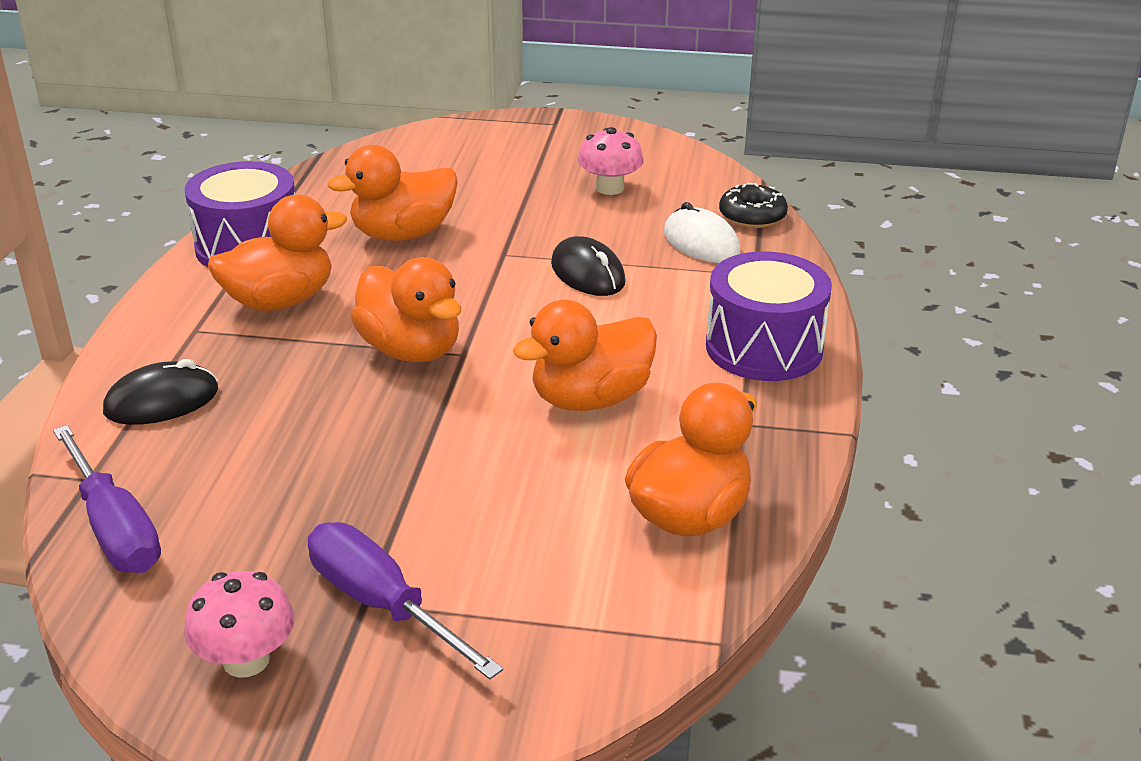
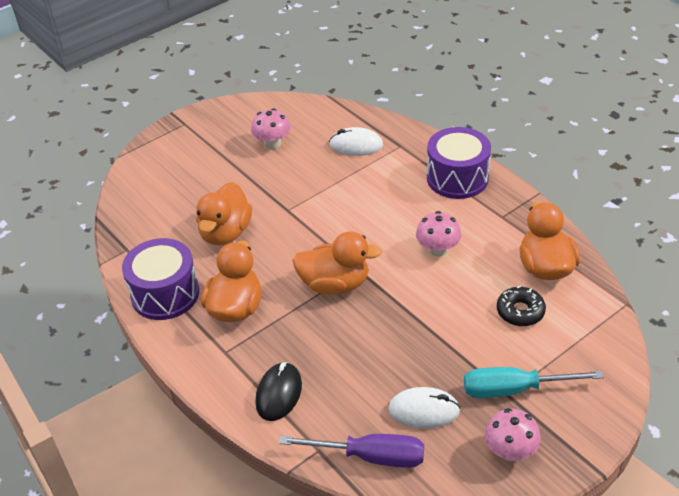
camera: 45 degrees left, 10 degrees up
purple screwdriver [308,522,503,679] -> turquoise screwdriver [464,367,604,398]
orange duck [513,300,657,411] -> pink mushroom [416,211,461,257]
black mouse [551,236,626,296] -> none
black donut [719,183,788,228] -> black donut moved to [497,286,546,326]
none -> white mouse [388,387,460,429]

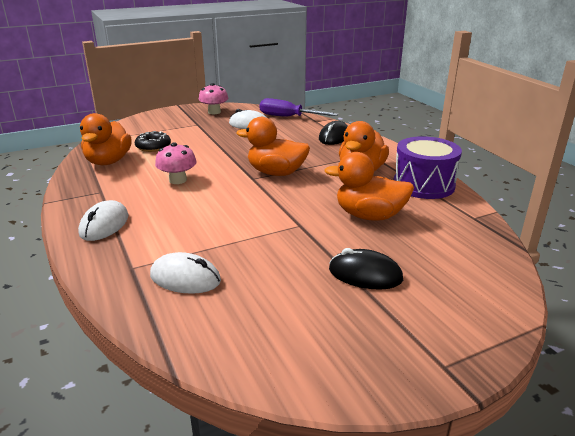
camera: 170 degrees left, 15 degrees down
orange duck [196,182,252,245] -> orange duck turned 105 degrees counterclockwise [324,152,414,221]
pink mushroom [251,108,291,149] -> none
purple drum [427,127,491,199] -> white mouse [78,200,128,241]
turquoise screwdriver [464,367,604,398] -> none
none -> black mouse [329,248,403,290]

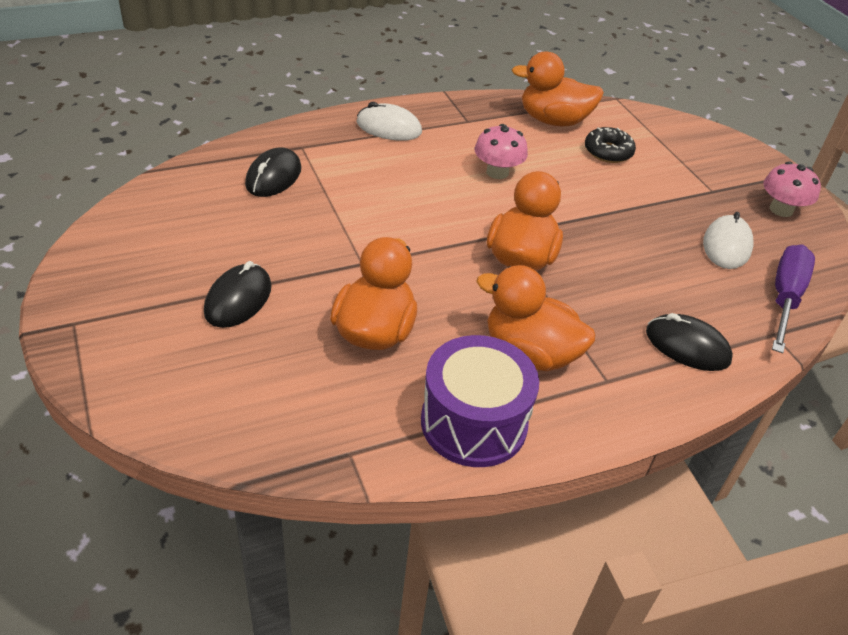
camera: 90 degrees right, 15 degrees up
white mouse [150,252,221,294] -> black mouse [245,147,301,197]

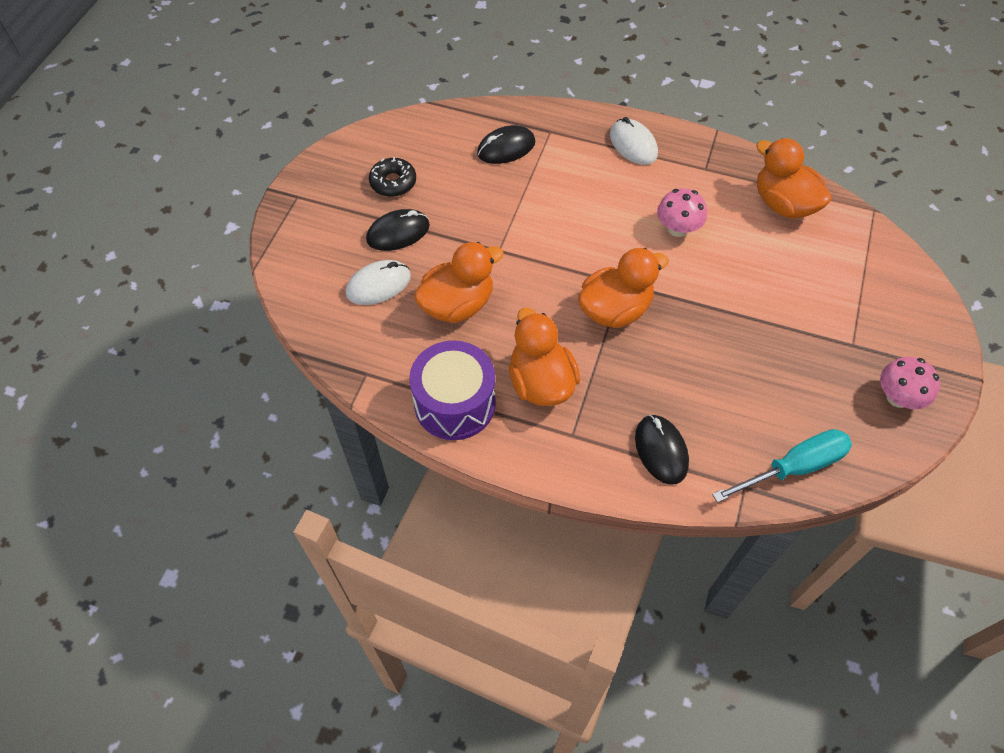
camera: 45 degrees right, 15 degrees up
black donut [585,127,636,163] -> black donut moved to [369,157,416,197]
white mouse [703,212,754,269] -> white mouse moved to [346,260,411,305]
purple screwdriver [772,245,815,353] -> turquoise screwdriver [712,429,852,503]

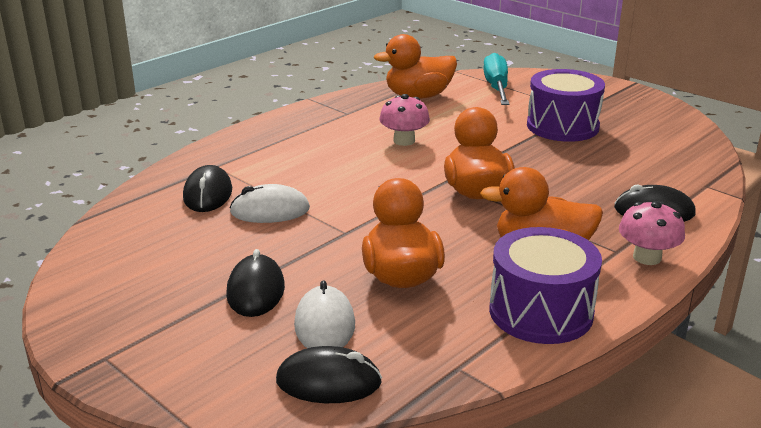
camera: 65 degrees left, 30 degrees down
black donut [369,157,416,197] -> none
white mouse [610,117,658,165] -> white mouse moved to [230,184,310,223]
turquoise screwdriver [712,429,852,503] -> turquoise screwdriver moved to [483,53,509,105]
pink mushroom [880,357,940,409] -> pink mushroom moved to [619,201,685,265]
none -> black mouse [276,346,382,403]
none -> purple drum [527,69,605,142]

